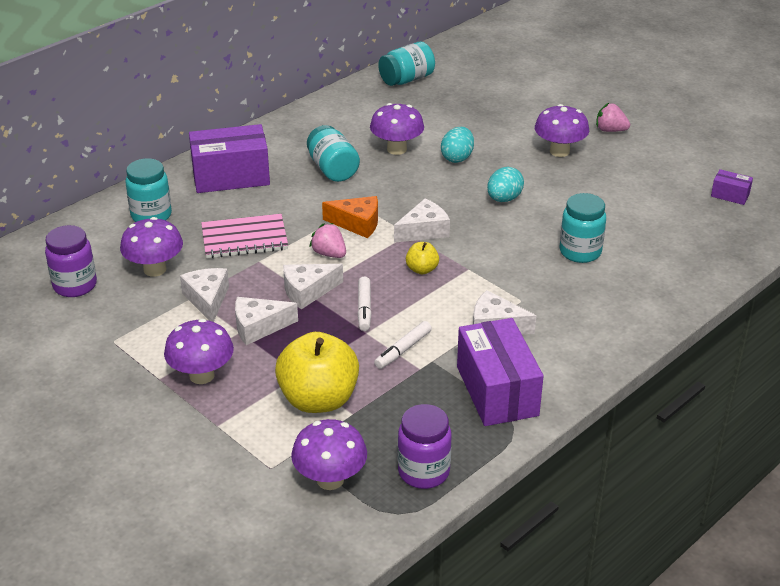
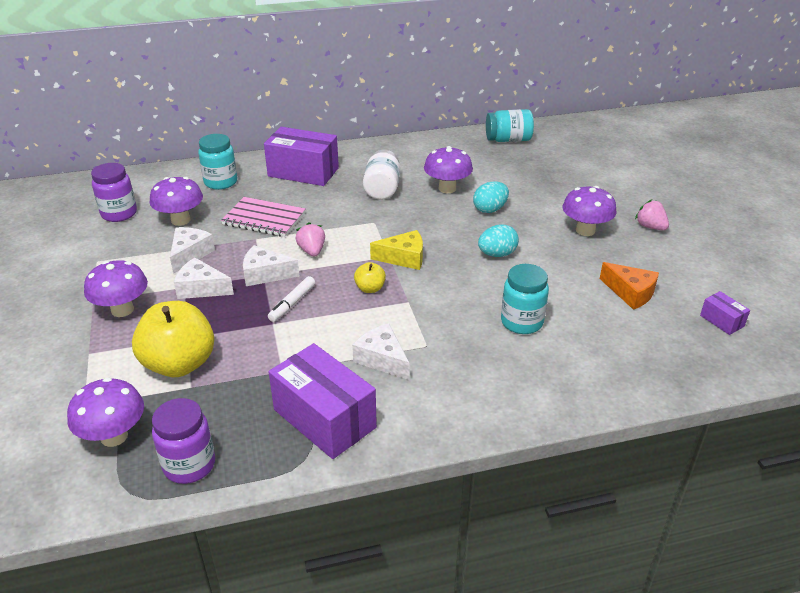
camera: 30 degrees right, 0 degrees up
turquoise jar [307,125,360,182] -> white jar [363,150,400,200]
orange cheese [322,196,378,238] -> orange cheese moved to [600,262,659,310]
white marker [374,321,432,369] -> none
white cheese [394,199,450,243] -> yellow cheese [370,230,423,270]
purple box [457,318,543,426] -> purple box turned 60 degrees counterclockwise [269,343,377,459]

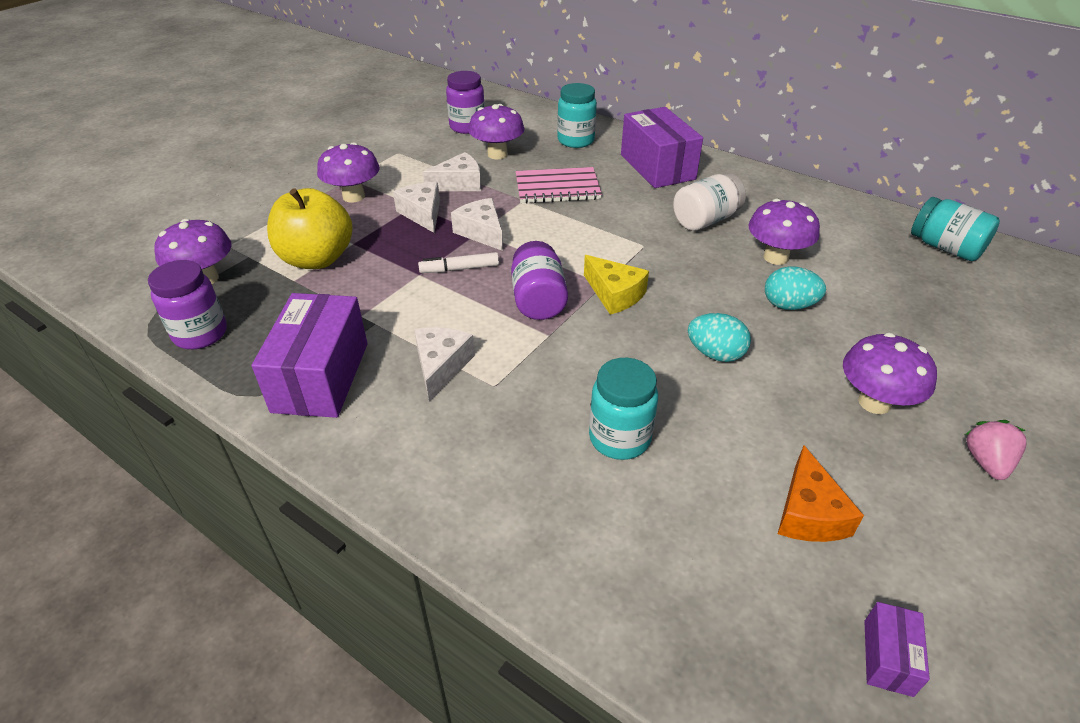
camera: 50 degrees right, 5 degrees up
pink notebook [221,197,306,237] -> pink notebook turned 75 degrees counterclockwise [515,167,602,204]
pink strawberry [295,222,325,257] -> none
yellow apple [354,262,386,293] -> purple jar [511,241,568,320]

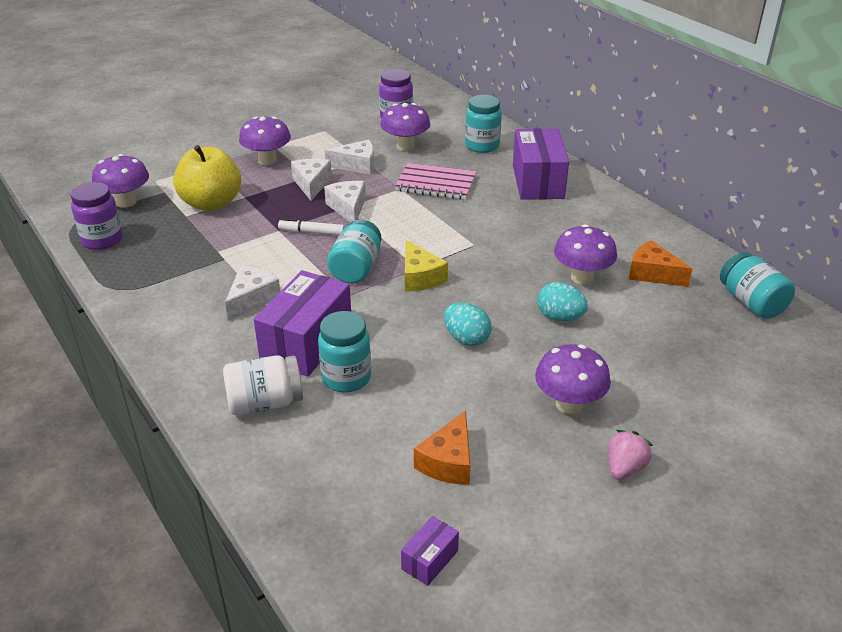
camera: 20 degrees right, 5 degrees down
purple box [252,293,367,418] -> purple box moved to [254,270,351,376]
purple jar [511,241,568,320] -> turquoise jar [327,219,381,284]
white jar [673,173,746,231] -> white jar moved to [223,355,303,415]
none -> orange cheese [629,240,693,287]

